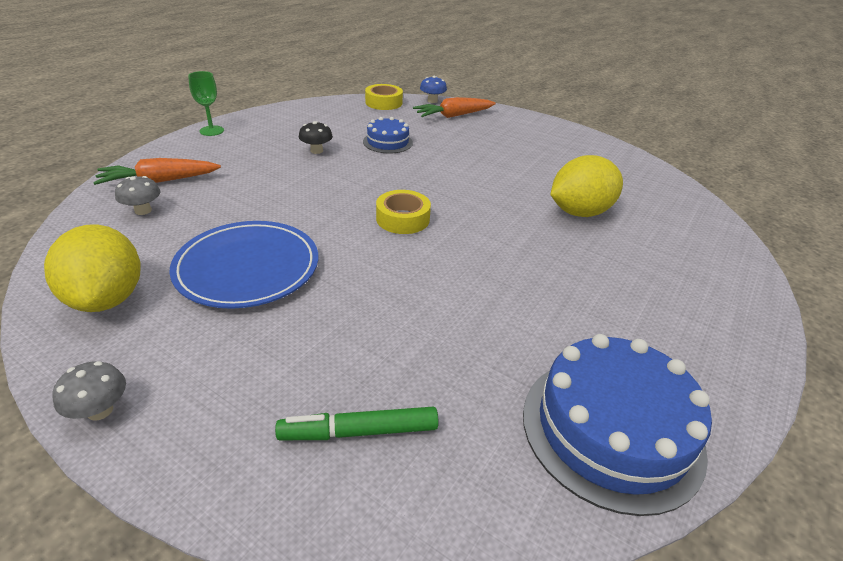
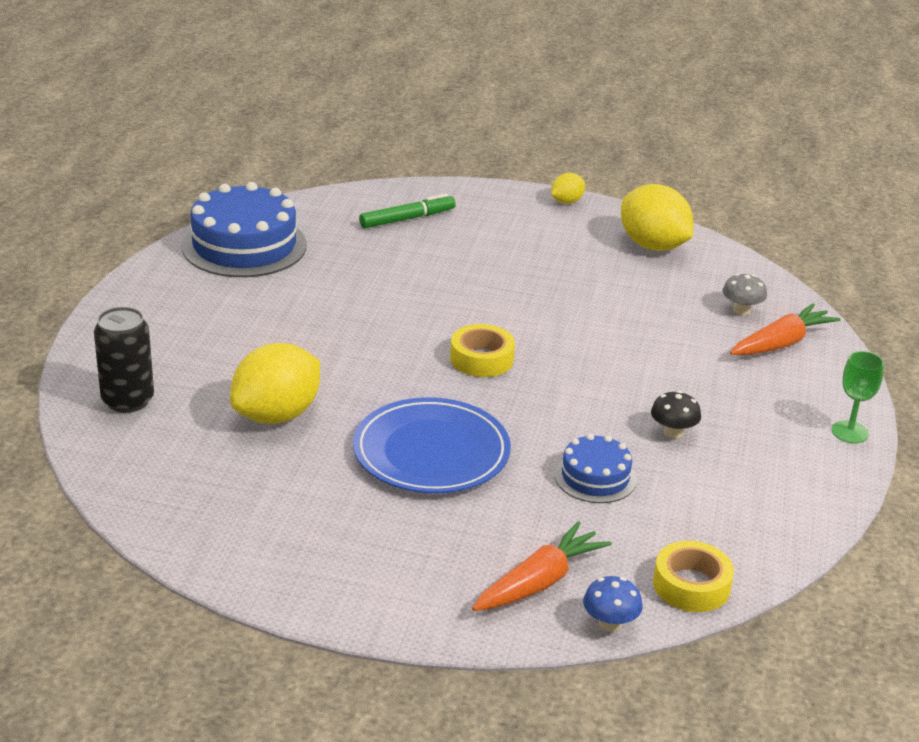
camera: 160 degrees right, 5 degrees down
grey mushroom [52,361,126,421] -> yellow lemon [551,173,585,204]
blue plate [169,221,318,309] -> blue plate moved to [353,397,511,493]
none -> black can [94,307,154,413]

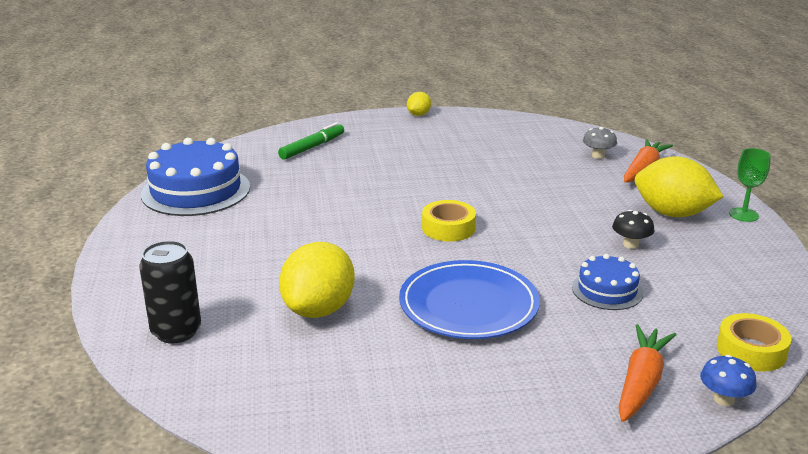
camera: 20 degrees left, 5 degrees down
yellow lemon [621,184,693,251] -> yellow lemon moved to [635,156,724,217]

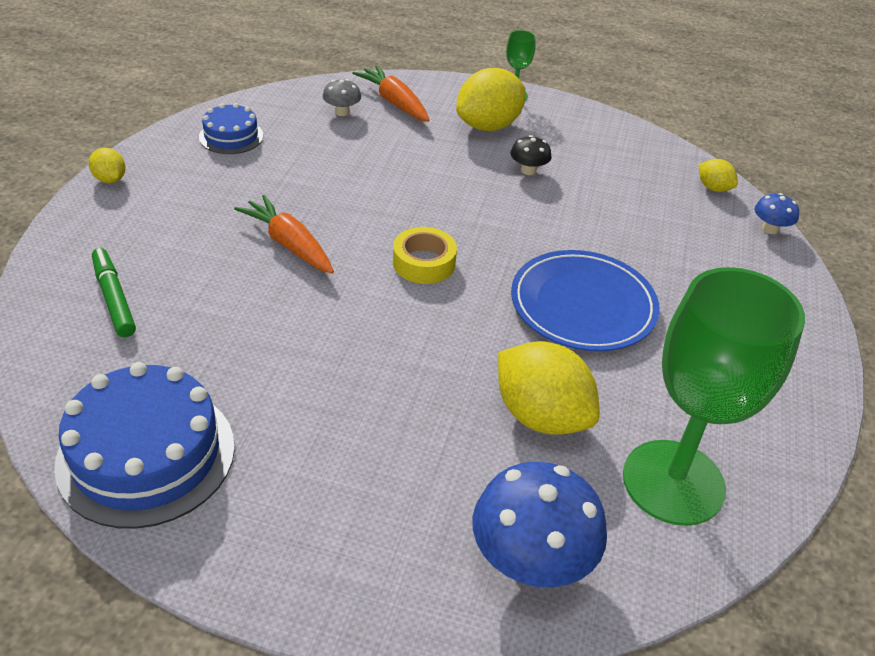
camera: 70 degrees left, 15 degrees up
black can [139,241,201,344] -> blue mushroom [472,462,607,588]
blue cake [572,254,643,310] -> blue cake moved to [199,103,263,154]
orange carrot [618,324,676,422] -> orange carrot moved to [234,195,334,274]
yellow tape [717,313,791,372] -> yellow lemon [699,159,738,192]
none -> green goblet [623,267,805,526]

